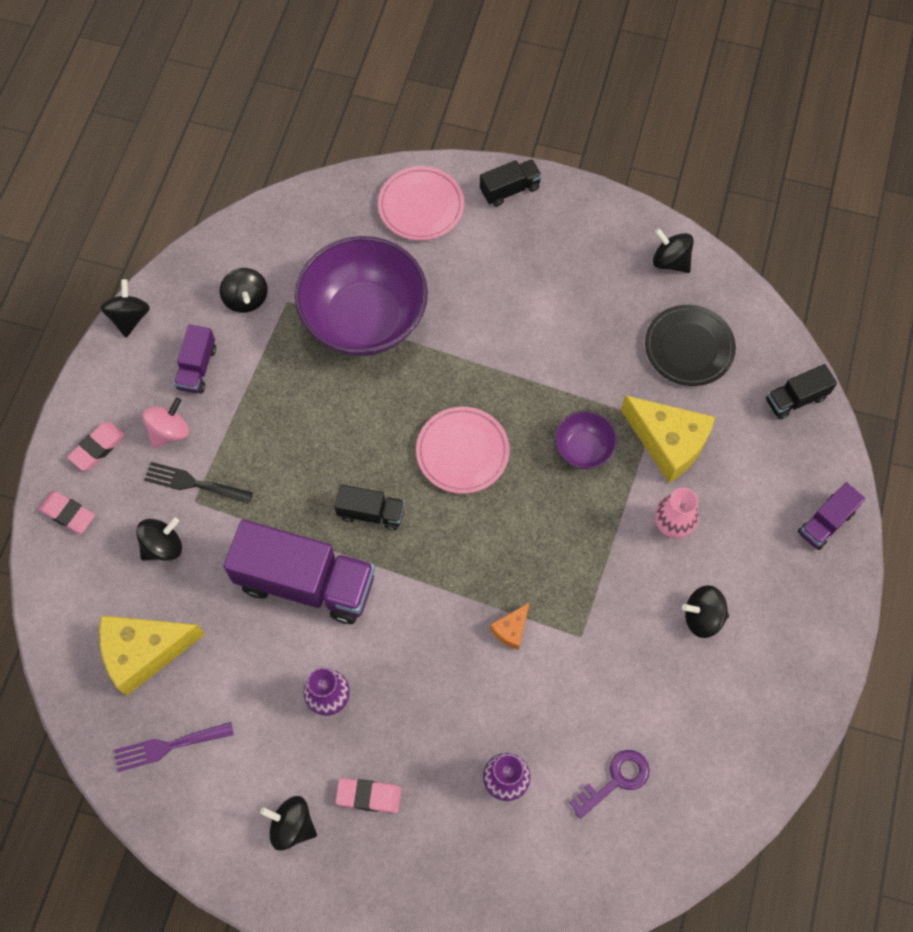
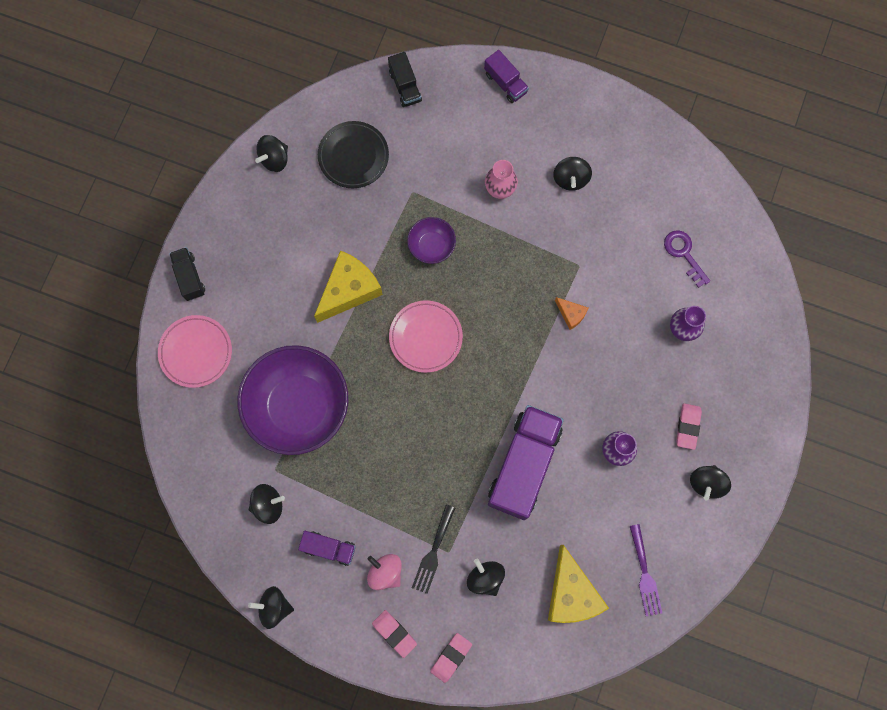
camera: 85 degrees left, 10 degrees up
black truck [334,484,405,530] -> none
yellow cheese [621,395,715,483] -> yellow cheese moved to [314,250,383,323]

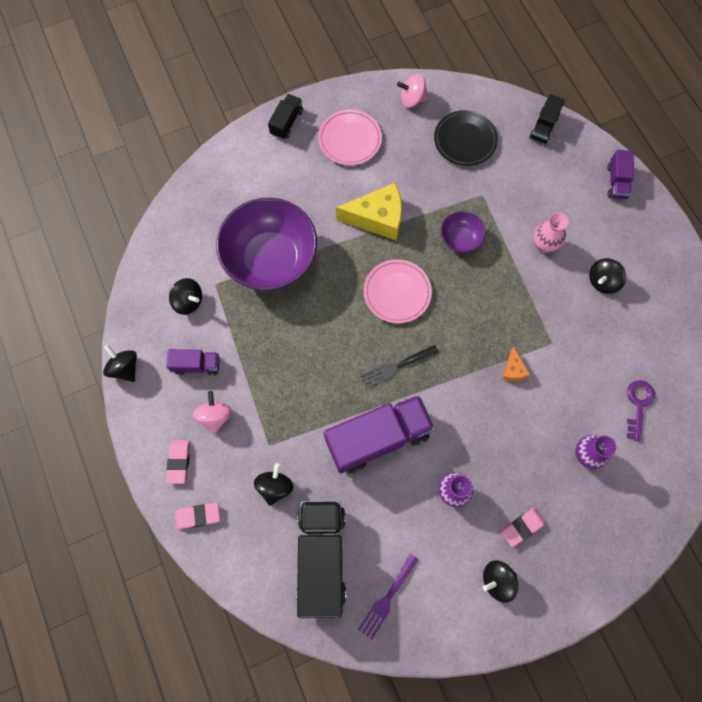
camera: 45 degrees right, 5 degrees down
pink plate [158,315,232,388] -> pink plate moved to [318,109,382,165]
black spinning top [255,135,288,172] -> pink spinning top [397,74,429,108]
purple truck [298,531,356,566] -> purple truck turned 60 degrees counterclockwise [166,349,220,376]
black fork [412,504,455,594] -> black fork moved to [360,345,439,389]
yellow cheese [548,545,609,623] -> black truck [296,501,346,618]

